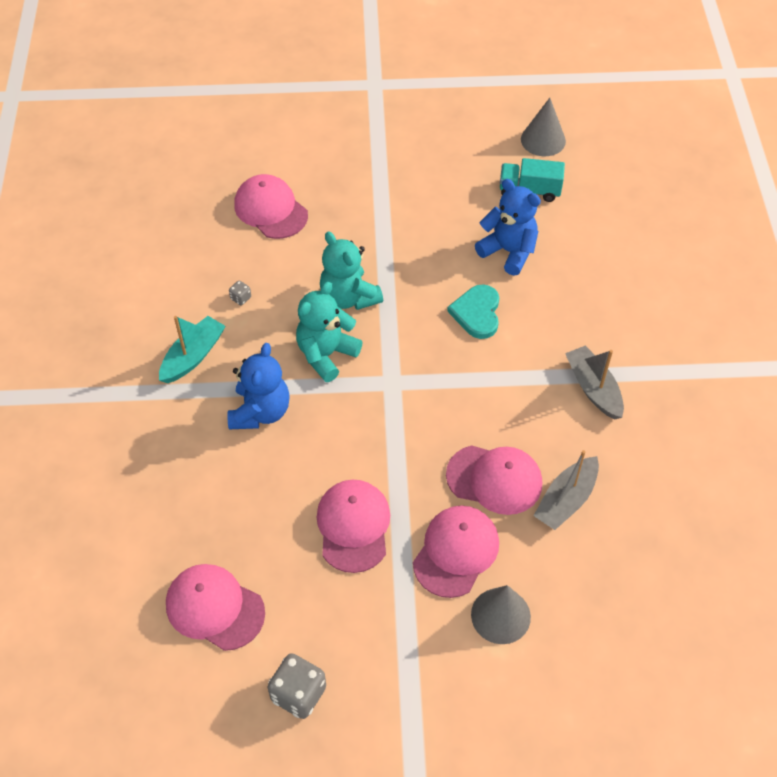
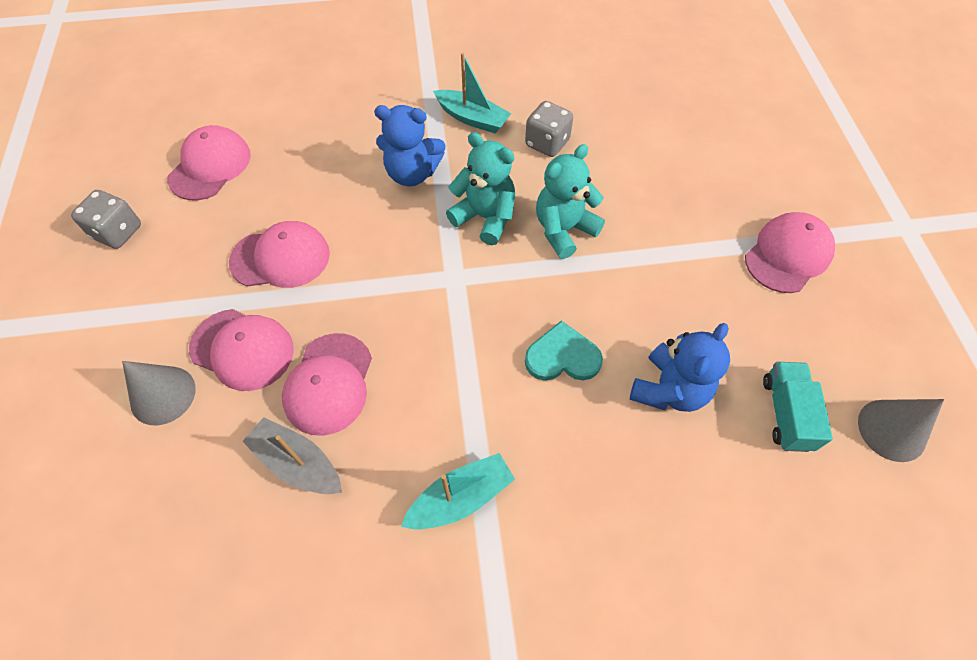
camera: 85 degrees right, 5 degrees up
grey dice [229,281,251,305] -> grey dice [525,101,573,157], size x2.14
pink cap [234,174,308,239] -> pink cap moved to [745,212,835,293]
grey boat [565,345,624,420] -> turquoise boat [401,453,515,530]

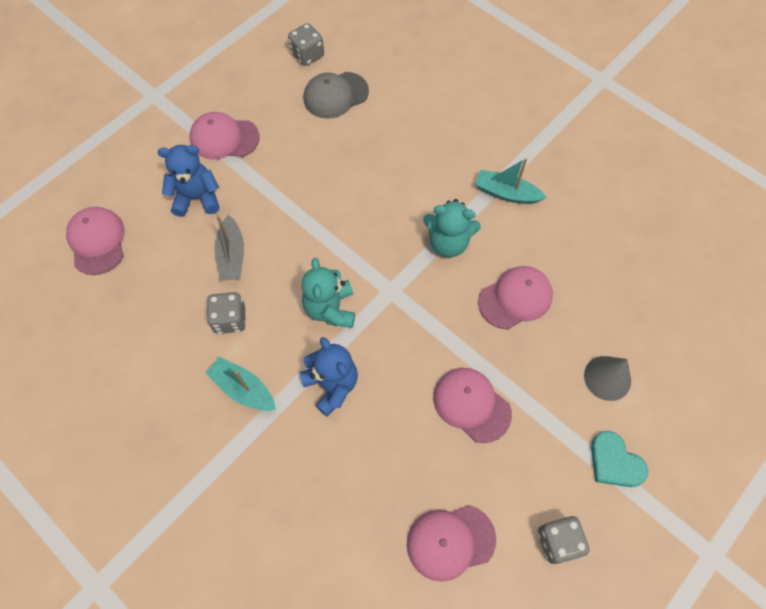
camera: 130 degrees left, 5 degrees up
pink cap [189,309,294,391] -> pink cap moved to [66,207,125,275]
grey boat [242,417,342,494] -> grey boat moved to [214,215,244,281]
turquoise boat [433,53,512,133] -> turquoise boat turned 45 degrees counterclockwise [206,357,276,411]
turquoise heart [525,321,603,381] -> turquoise heart moved to [591,431,648,487]
turquoise teddy bear [536,144,605,259] -> turquoise teddy bear moved to [423,199,481,257]
blue teddy bear [630,323,730,412] -> blue teddy bear moved to [158,145,219,217]
turquoise truck [763,362,833,452] -> grey cap [304,72,369,119]
grey cone [858,399,944,462] -> grey dice [288,23,324,66]

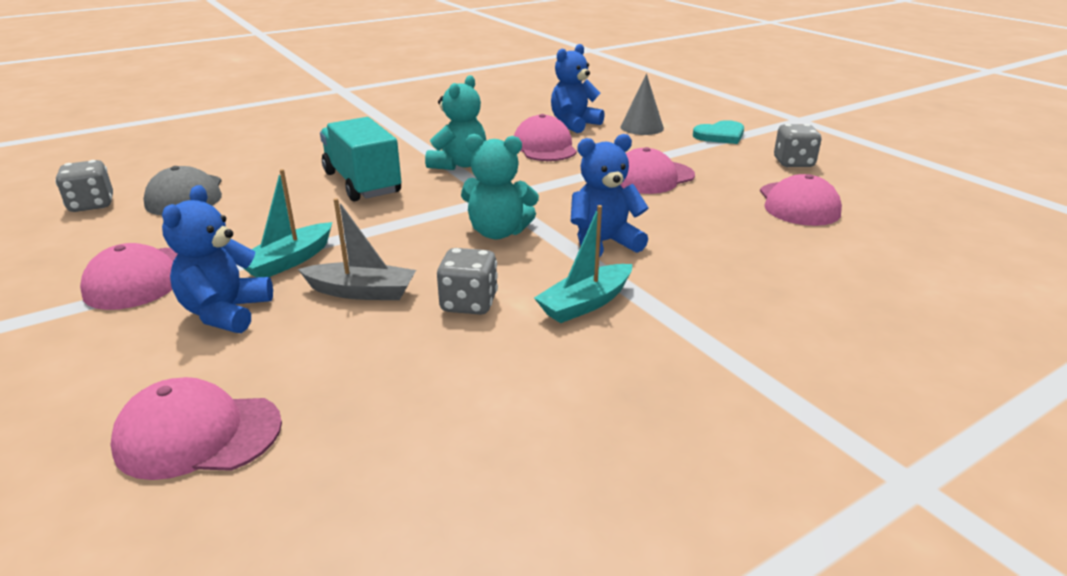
camera: 75 degrees left, 35 degrees down
turquoise boat [475,158,547,204] -> turquoise boat moved to [242,169,332,277]
none -> turquoise truck [320,117,401,201]
none -> blue teddy bear [551,44,605,133]

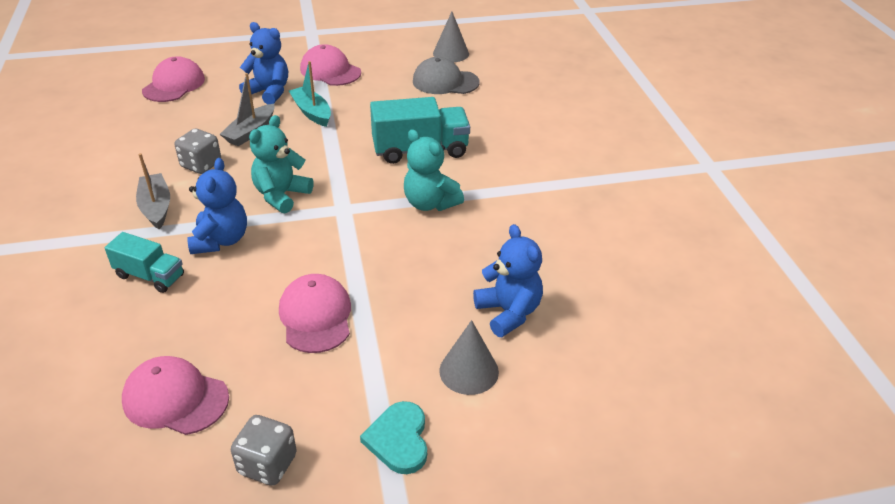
camera: 110 degrees right, 10 degrees up
grey dice [55,160,113,212] -> grey cone [433,12,469,62]
pink cap [514,114,577,161] -> none
turquoise boat [534,205,632,323] -> grey boat [136,153,170,230]
none -> turquoise truck [105,232,184,293]

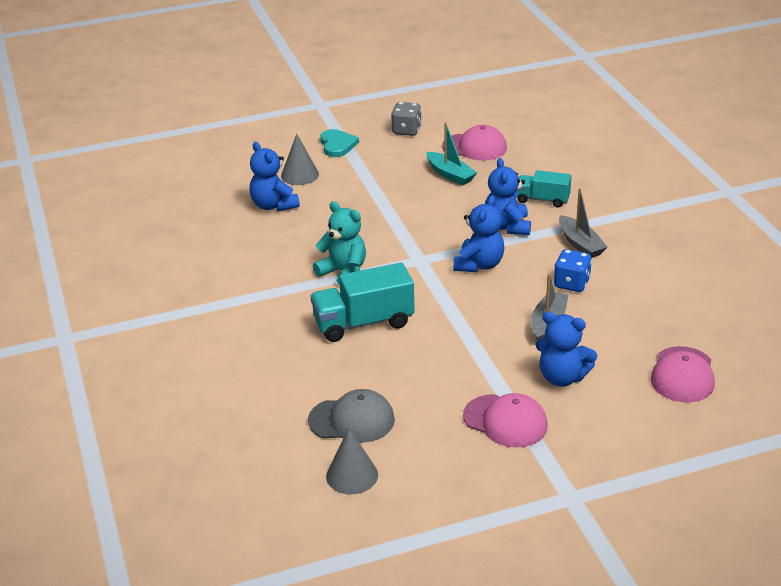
camera: 175 degrees right, 5 degrees down
grey dice [175,129,221,174] -> blue dice [554,249,592,292]
turquoise teddy bear [249,115,314,214] -> blue teddy bear [453,195,504,272]
pink cap [279,274,351,353] -> none
turquoise boat [289,61,331,127] -> turquoise boat moved to [426,122,477,185]

